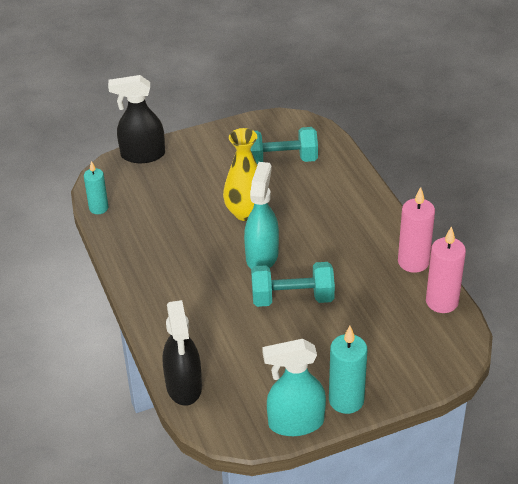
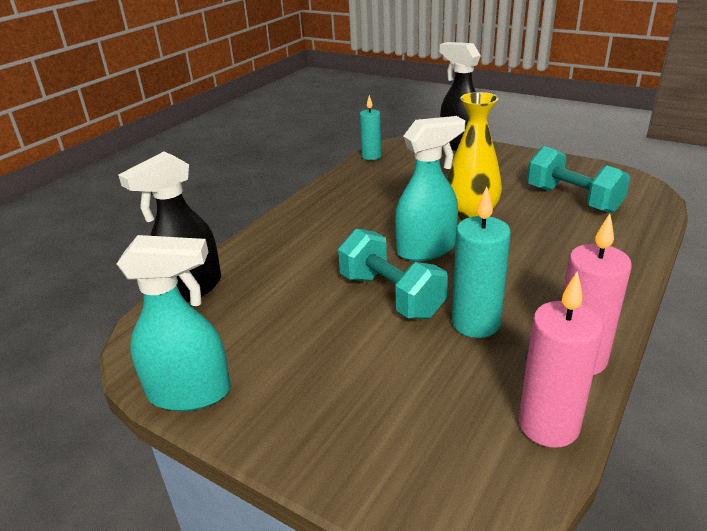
camera: 55 degrees right, 10 degrees down
turquoise spray bottle [262,339,326,436] -> turquoise spray bottle turned 135 degrees clockwise [117,235,231,411]
turquoise candle [329,326,368,414] -> turquoise candle moved to [452,186,511,338]

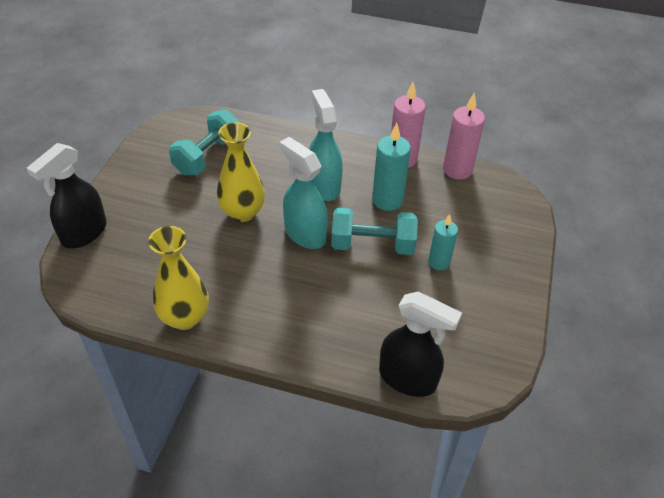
camera: 110 degrees left, 15 degrees up
turquoise spray bottle [117,235,231,411] -> turquoise spray bottle moved to [309,89,343,201]
turquoise dumbbell [338,228,448,319] -> turquoise dumbbell turned 60 degrees clockwise [331,208,418,255]
turquoise candle [360,95,381,160] -> turquoise candle moved to [428,214,458,270]
none -> yellow vase [148,226,209,330]

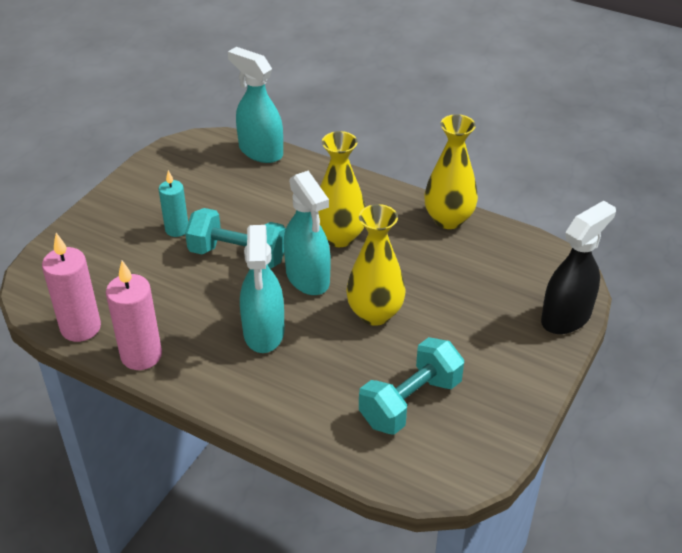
camera: 165 degrees left, 5 degrees down
turquoise candle [372,123,411,211] -> none
black spray bottle [379,291,462,397] -> turquoise spray bottle [228,47,283,163]
none -> yellow vase [318,131,366,247]

